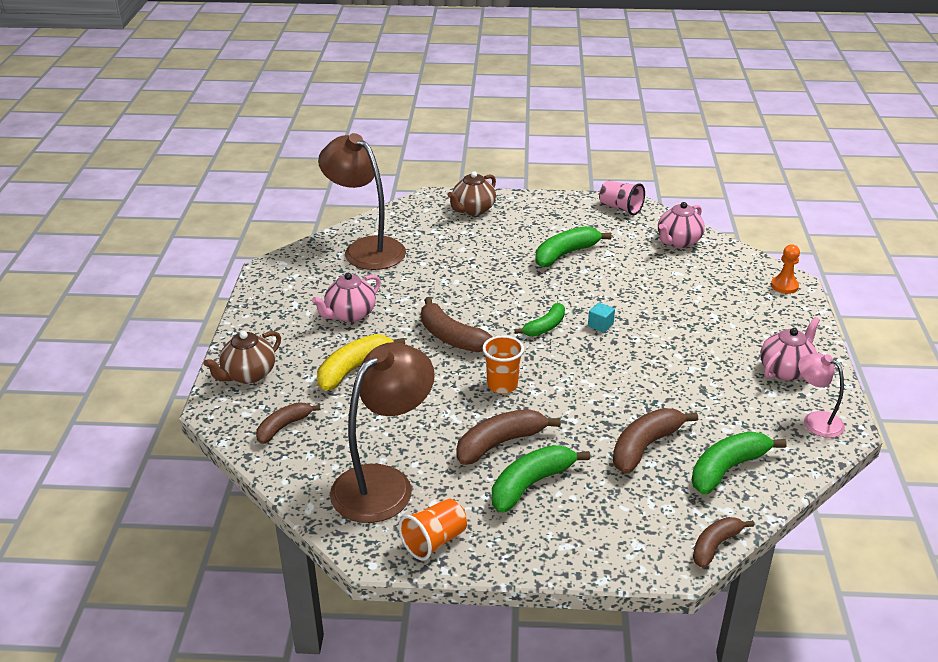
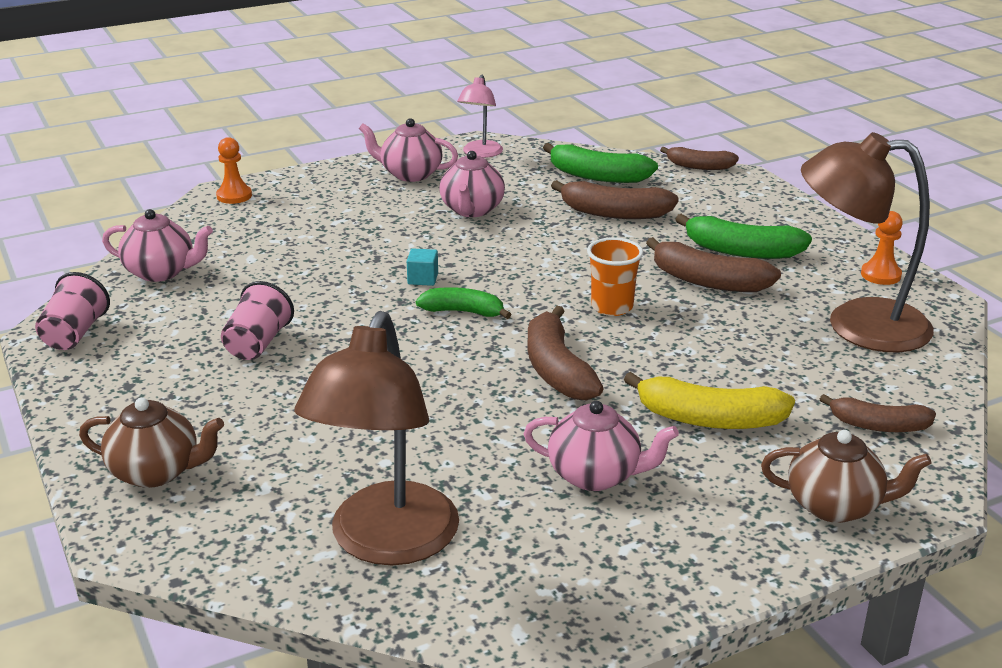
camera: 120 degrees left, 5 degrees down
orange cup [399,498,467,561] -> orange pawn [861,211,903,285]
brown banana [421,297,492,352] -> brown banana turned 150 degrees clockwise [528,306,604,401]
green banana [536,226,611,267] -> pink cup [221,281,294,360]
none -> pink teapot [439,151,505,217]

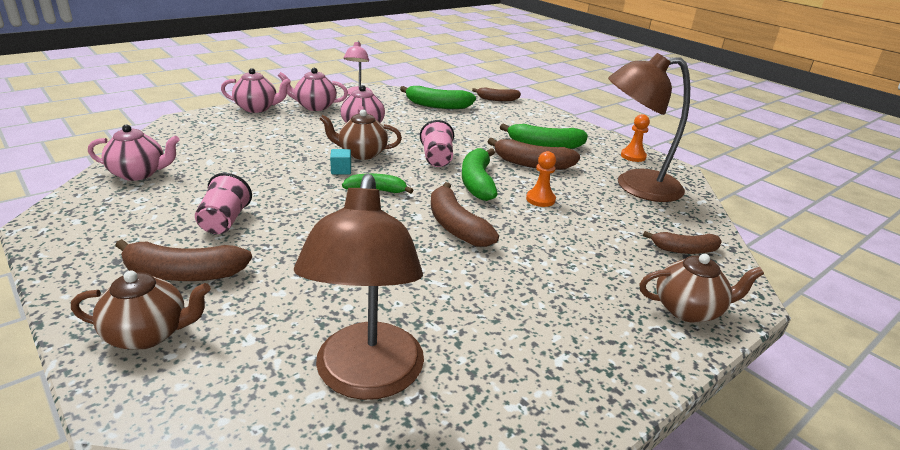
camera: 15 degrees left, 0 degrees up
pink cup [35,272,110,350] -> pink cup moved to [420,120,454,167]
orange pawn [216,137,252,204] -> orange pawn moved to [526,151,556,207]
pink teapot [524,401,679,491] -> pink teapot moved to [221,68,291,113]
brown banana [551,180,679,219] -> brown banana moved to [115,239,252,281]
orange cup [587,237,643,316] -> green banana [462,148,498,201]
yellow banana [624,372,795,429] -> none
none -> brown teapot [320,110,402,160]

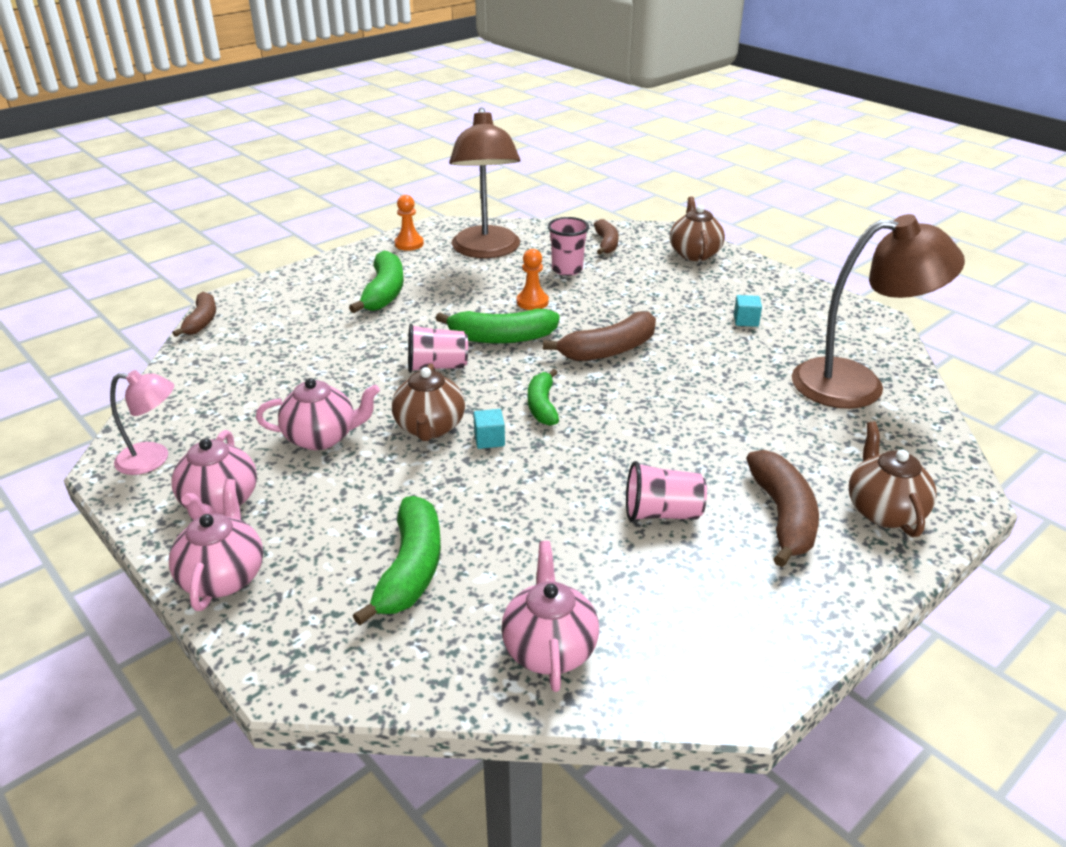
camera: 90 degrees left, 5 degrees up
green banana [400,86,476,109] -> green banana moved to [353,496,441,625]
brown banana [487,138,580,170] -> none
none -> pink cup [548,217,589,276]
none -> turquoise cube [734,295,762,327]

